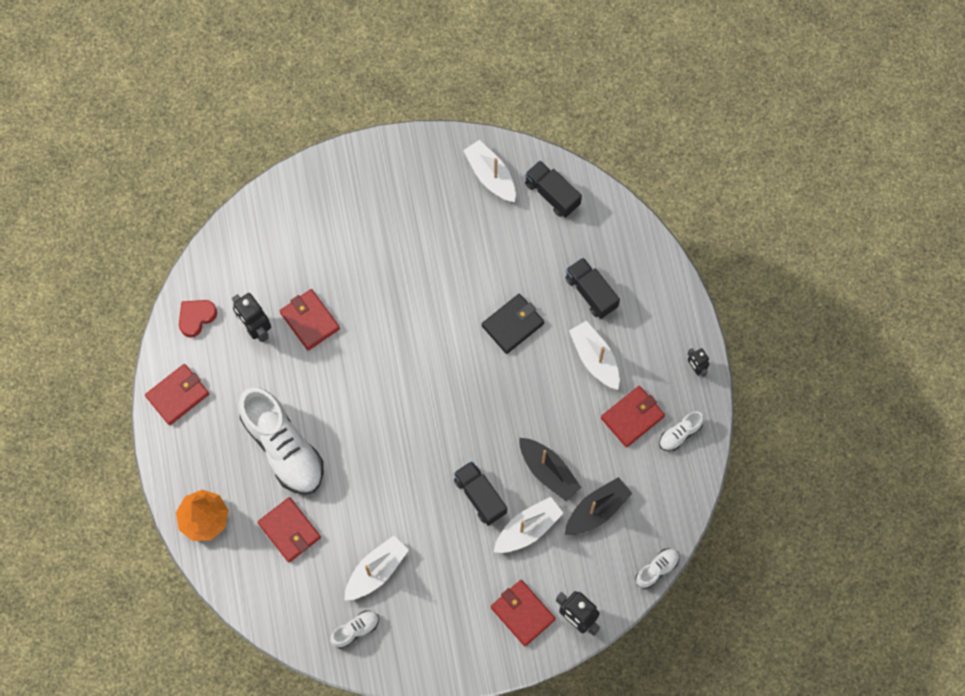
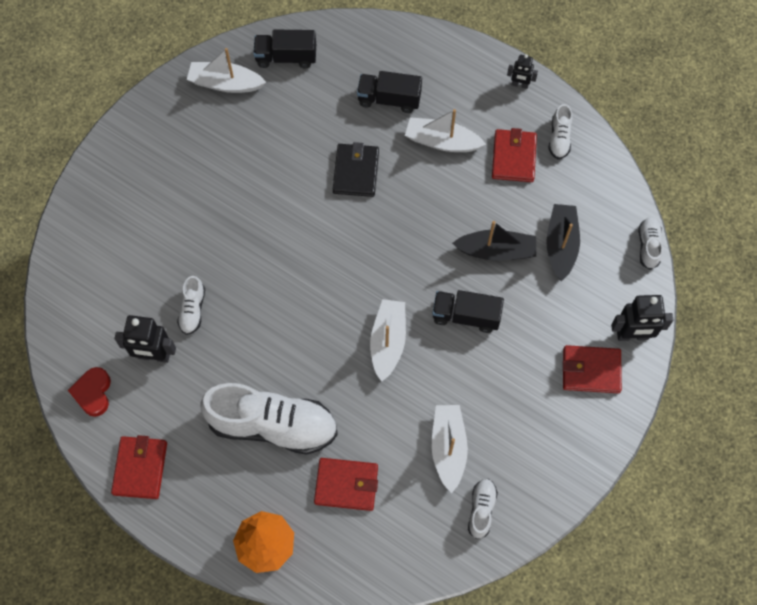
camera: 45 degrees left, 5 degrees down
red wallet [280,289,340,351] -> white shoe [177,276,205,335]
white boat [494,497,564,553] -> white boat moved to [370,299,406,382]

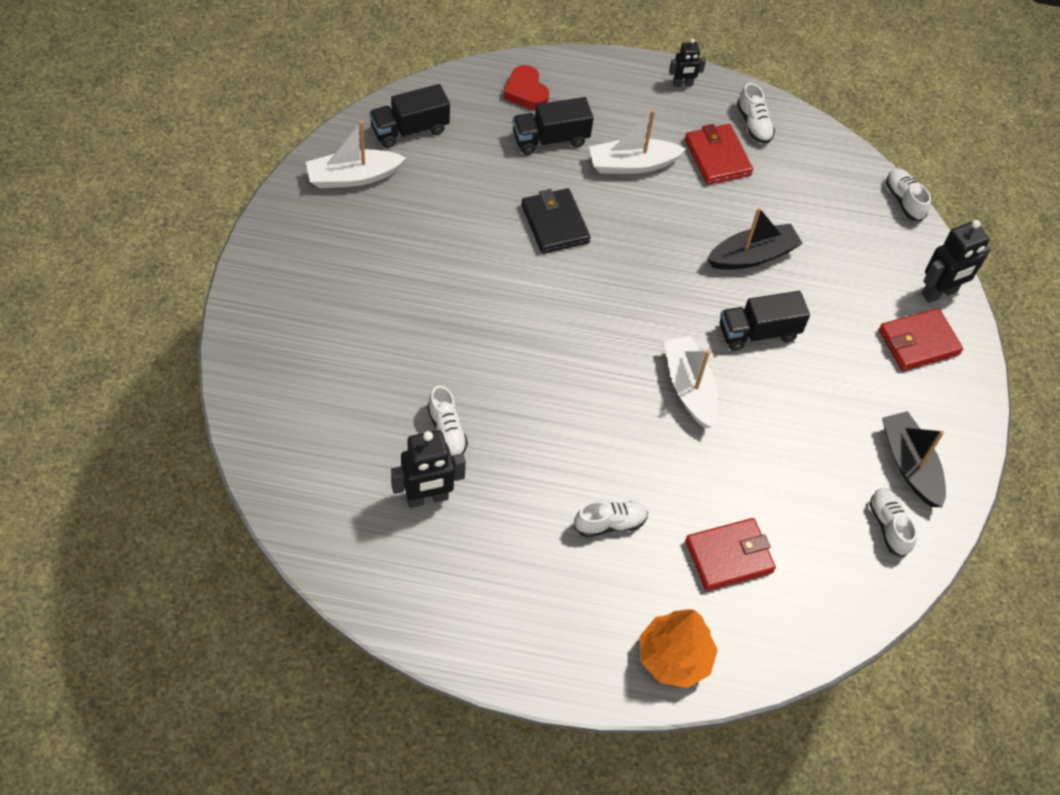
camera: 30 degrees left, 10 degrees down
red heart [68,367,111,417] -> red heart moved to [503,65,549,110]
red wallet [111,435,167,499] -> none
white shoe [201,383,338,455] -> white shoe [574,501,648,537], size x0.44
white boat [432,405,468,493] -> none
black boat [546,204,580,281] -> black boat moved to [882,411,946,507]

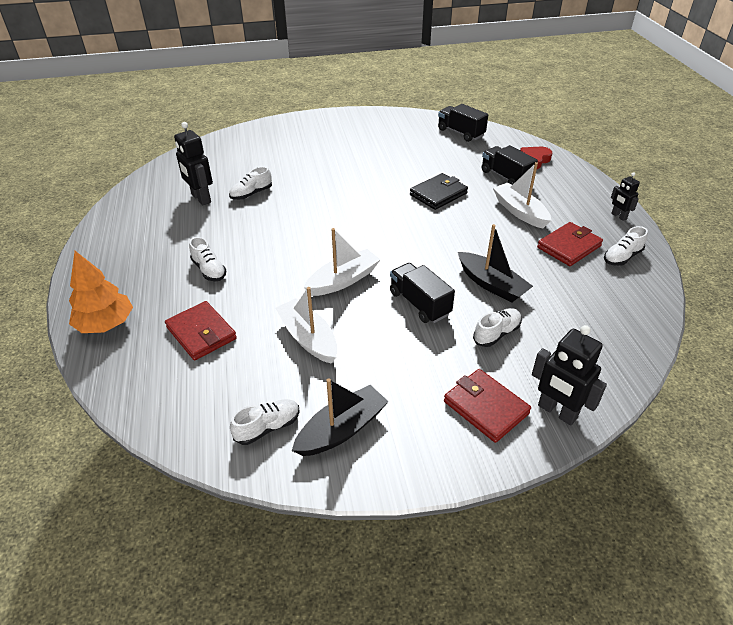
camera: 75 degrees right, 15 degrees down
white boat [306,121,406,188] -> white boat moved to [275,287,338,364]
white shoe [886,169,931,221] -> white shoe moved to [473,308,522,347]

